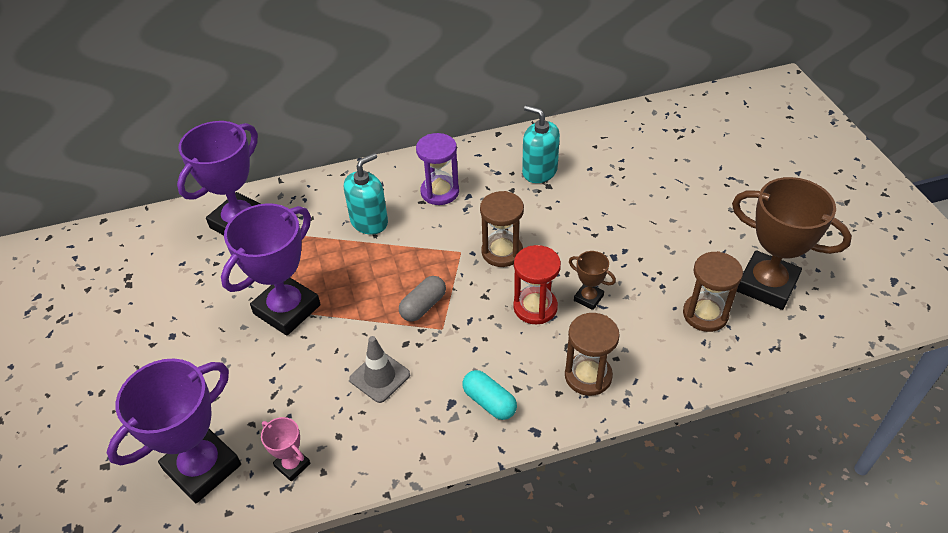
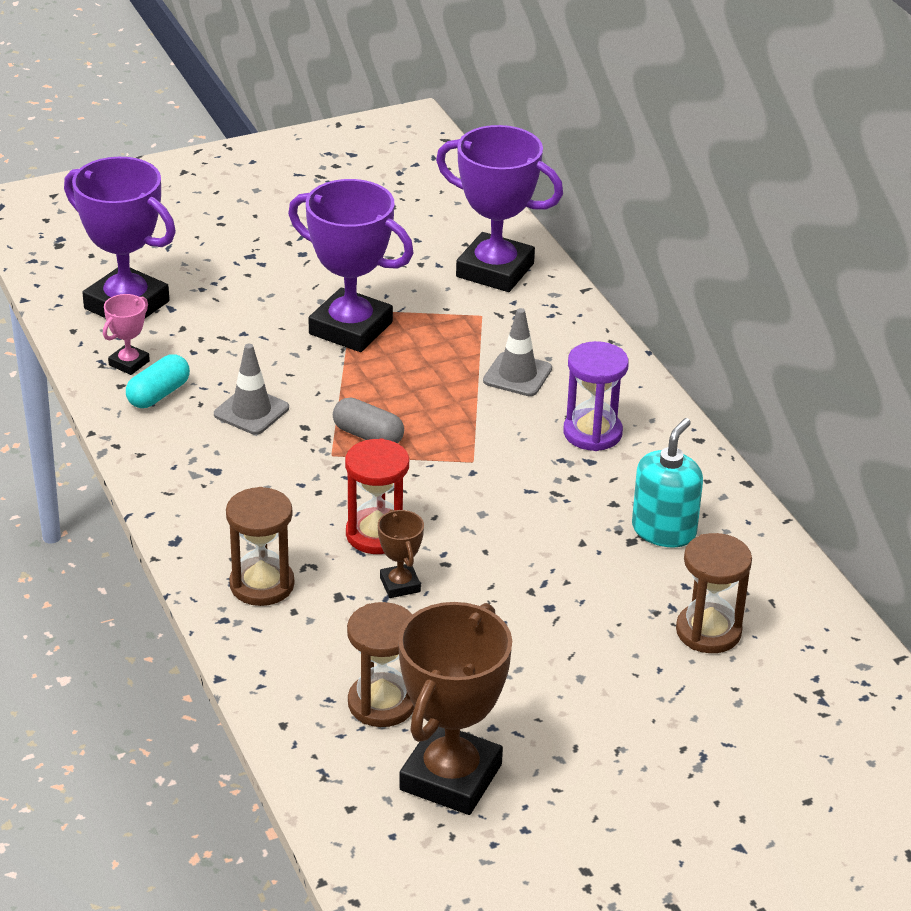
camera: 80 degrees right, 10 degrees down
turquoise soap dispenser [344,153,388,235] -> grey traffic cone [483,308,552,396]
turquoise capsule [462,370,517,420] -> turquoise capsule moved to [126,354,190,408]
brown hourglass [480,191,524,267] -> brown hourglass moved to [676,533,752,653]
brown trophy [569,251,616,310] -> brown trophy turned 45 degrees counterclockwise [378,509,424,598]

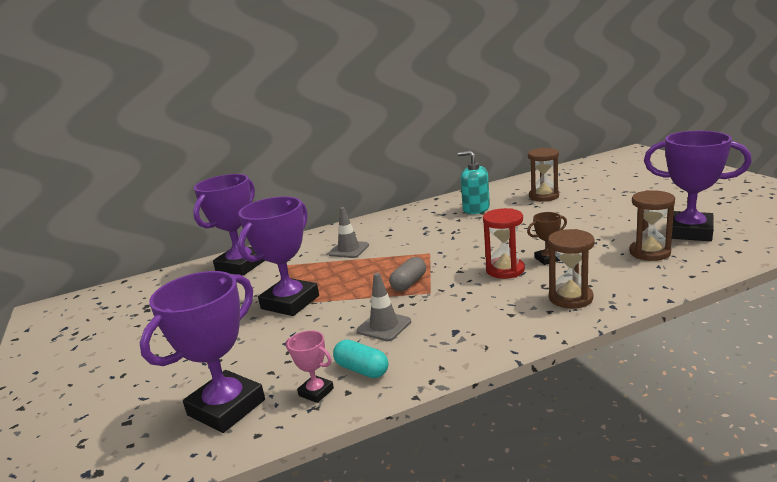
camera: 85 degrees left, 15 degrees down
brown trophy [398,602,512,815] -> purple trophy [644,131,752,241]
purple hourglass [563,341,629,451] -> none

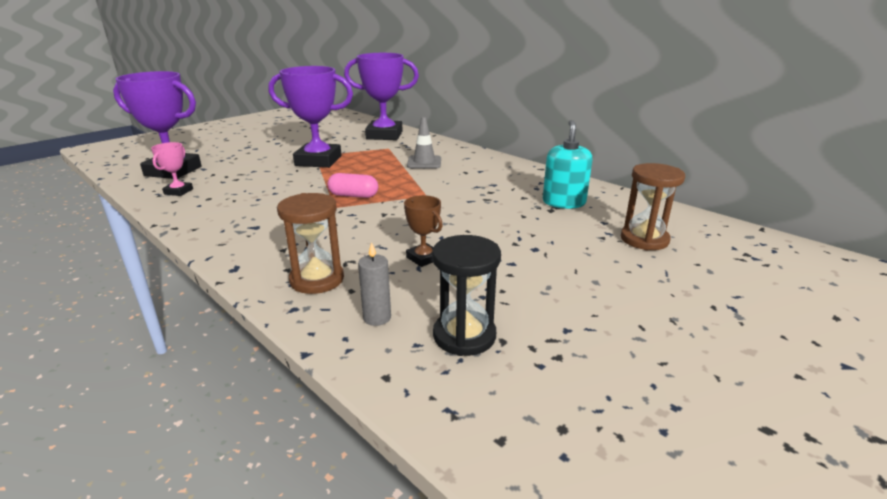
camera: 65 degrees right, 5 degrees up
turquoise capsule [333,340,388,378] -> none
grey traffic cone [357,273,411,341] -> none
grey capsule [389,257,426,291] -> pink capsule [328,173,378,198]
red hourglass [483,208,525,279] -> none
brown hourglass [629,190,675,261] -> black hourglass [432,235,501,356]
purple trophy [644,131,752,241] -> none
none -> grey candle [358,242,391,326]

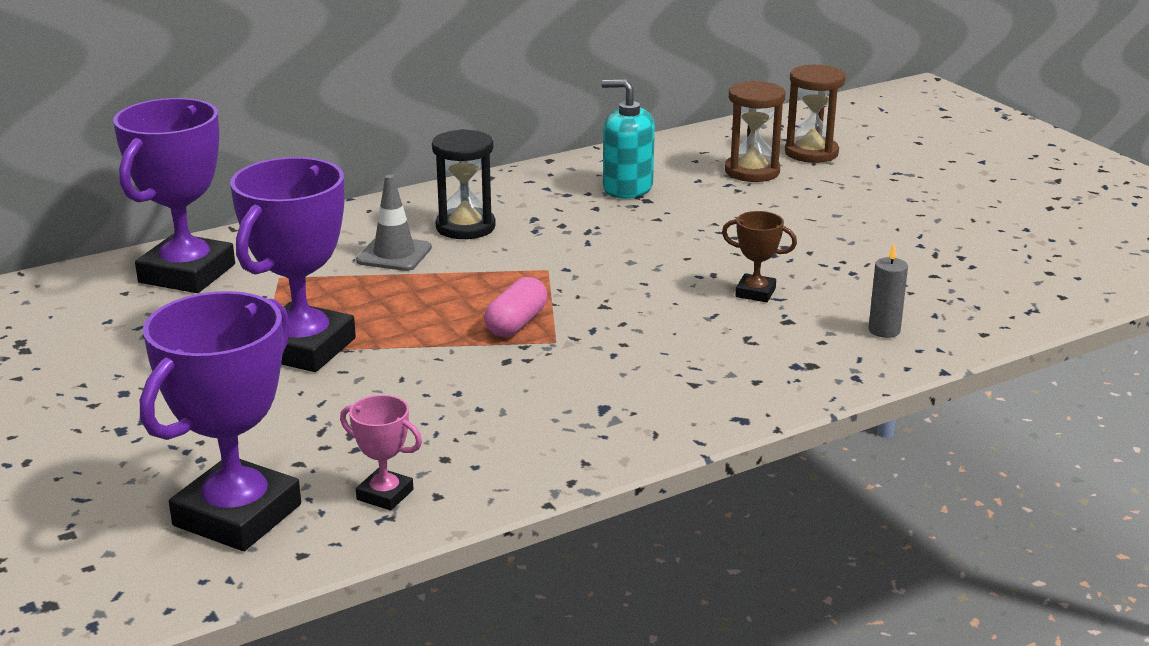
camera: 75 degrees left, 0 degrees up
brown hourglass [277,193,344,294] -> brown hourglass moved to [785,65,846,163]
brown trophy [404,195,443,267] -> brown trophy turned 45 degrees clockwise [722,211,797,302]
black hourglass [432,235,501,356] -> black hourglass moved to [432,129,496,239]

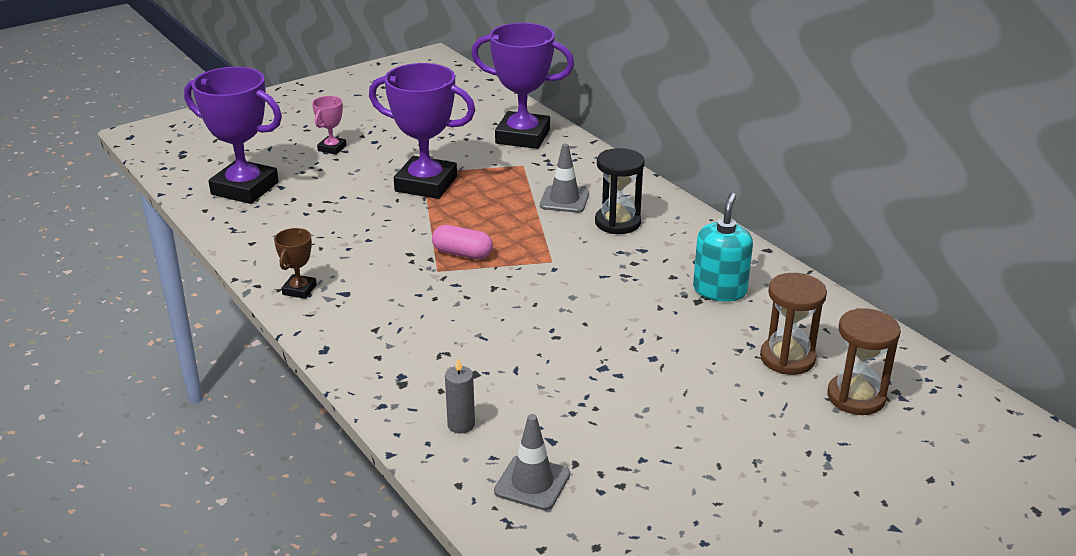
camera: 85 degrees right, 5 degrees up
pink trophy [340,395,422,511] -> pink trophy moved to [312,96,347,155]
brown trophy [722,211,797,302] -> brown trophy moved to [274,228,317,299]
none -> grey traffic cone [494,414,570,510]

